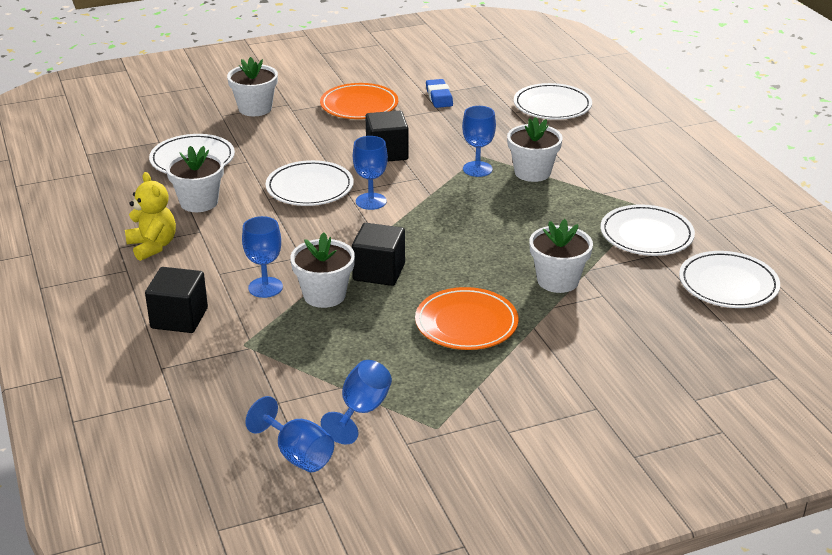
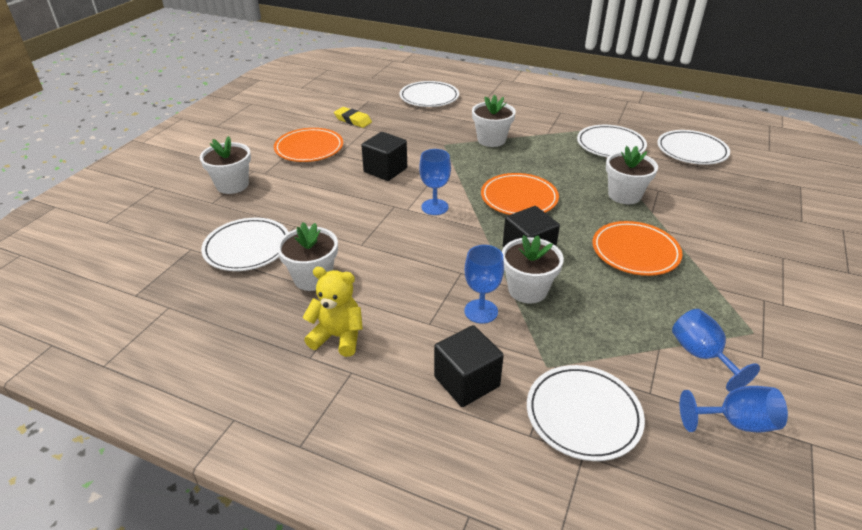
camera: 45 degrees left, 5 degrees up
white plate [266,160,354,206] -> white plate moved to [527,365,645,461]
blue eraser [426,79,453,108] -> yellow eraser [334,107,372,128]
blue goblet [462,106,496,177] -> none
none -> orange plate [481,173,559,215]

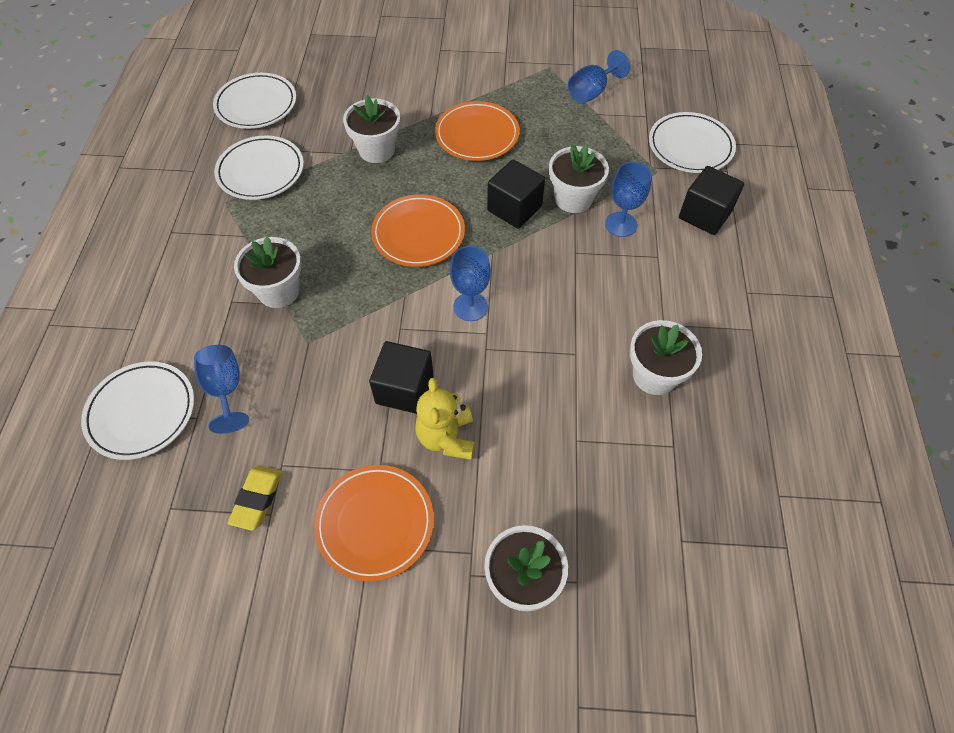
camera: 110 degrees left, 20 degrees up
white plate [201,218,288,271] -> none
yellow teddy bear [303,267,363,357] -> yellow teddy bear moved to [415,378,475,460]
blue goblet [680,386,788,432] -> blue goblet moved to [194,345,249,434]

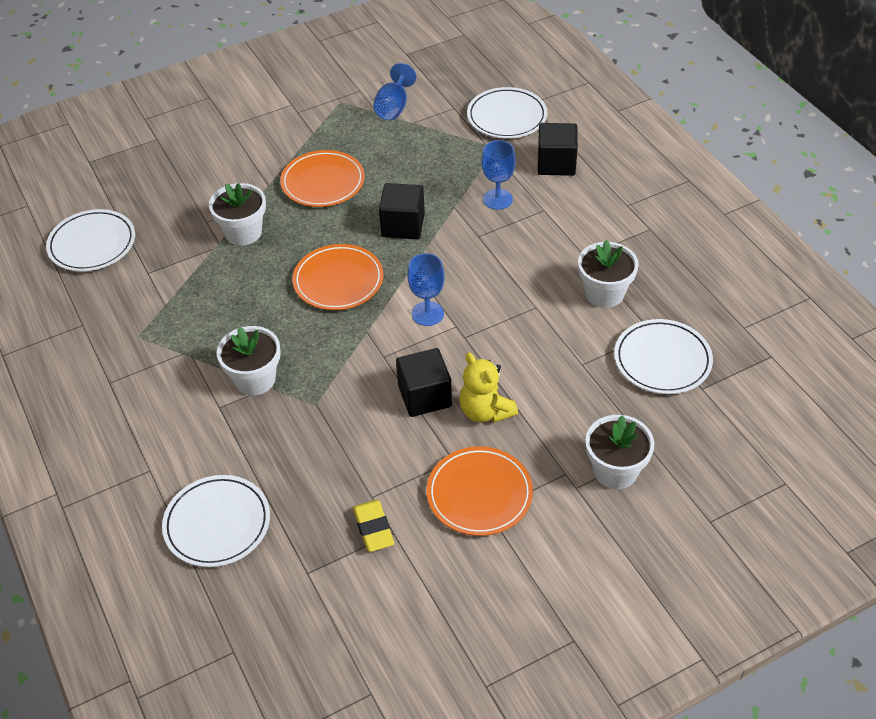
camera: 30 degrees left, 10 degrees down
blue goblet [194,345,249,434] -> none
white plate [214,136,304,200] -> white plate moved to [614,319,713,394]
white flower pot [549,144,609,213] -> none

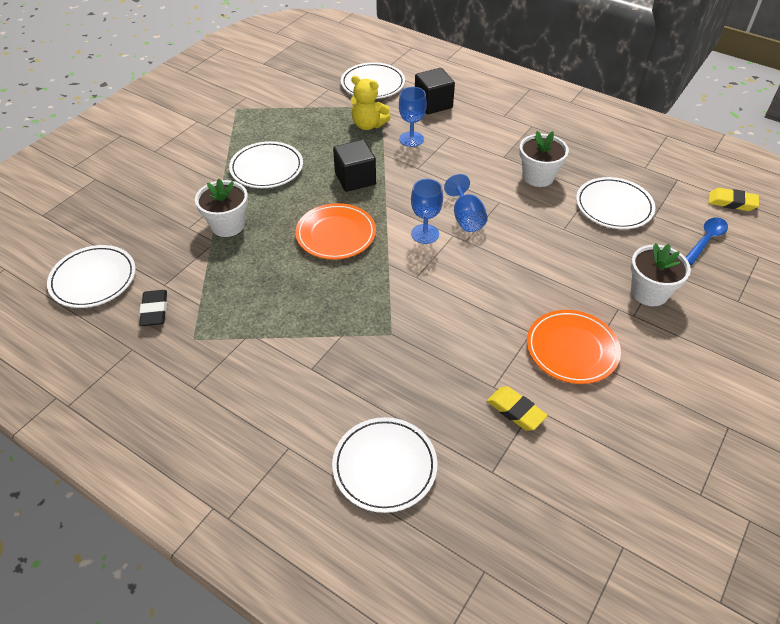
camera: 30 degrees left, 0 degrees up
white flower pot [217,326,281,395] -> none
orange plate [280,150,365,207] -> white plate [229,141,303,188]
blue goblet [373,63,416,120] -> blue goblet moved to [444,174,488,232]
black cube [396,348,452,417] -> none
yellow teddy bear [459,352,518,423] -> yellow teddy bear moved to [351,76,391,130]
none -> black eraser [139,290,167,326]
none -> blue spoon [685,217,728,265]
none -> yellow eraser [709,188,759,211]

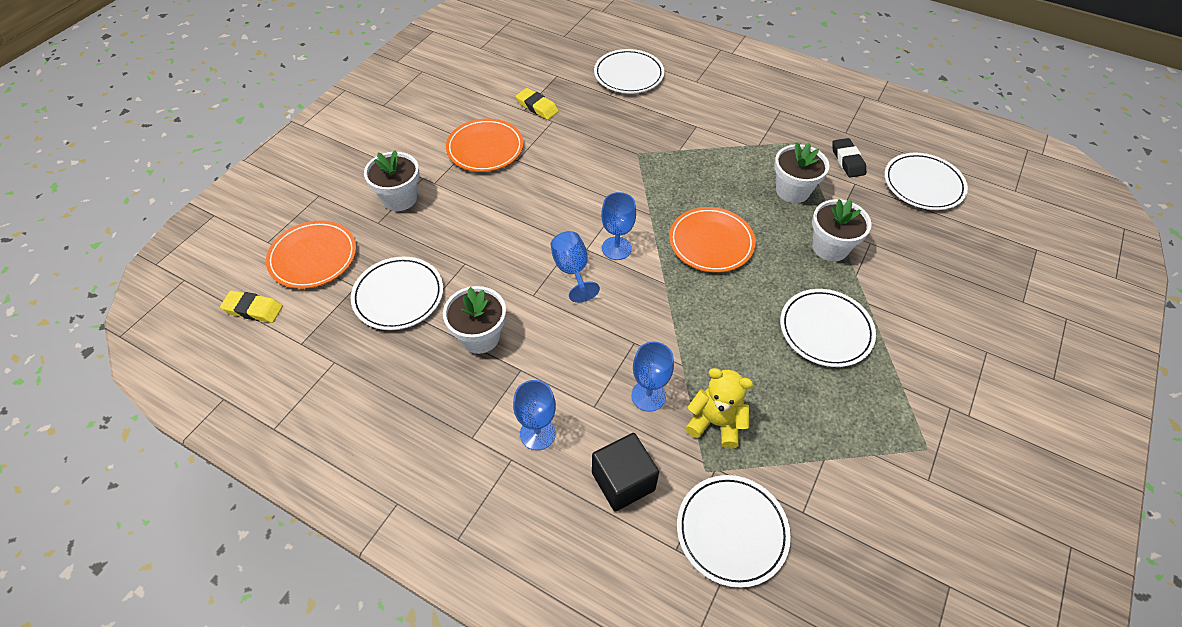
camera: 175 degrees right, 5 degrees up
black cube [333,140,376,192] -> none
blue spoon [685,217,728,265] -> orange plate [266,220,356,289]
none -> blue goblet [513,380,556,450]
none -> white flower pot [774,142,829,203]

